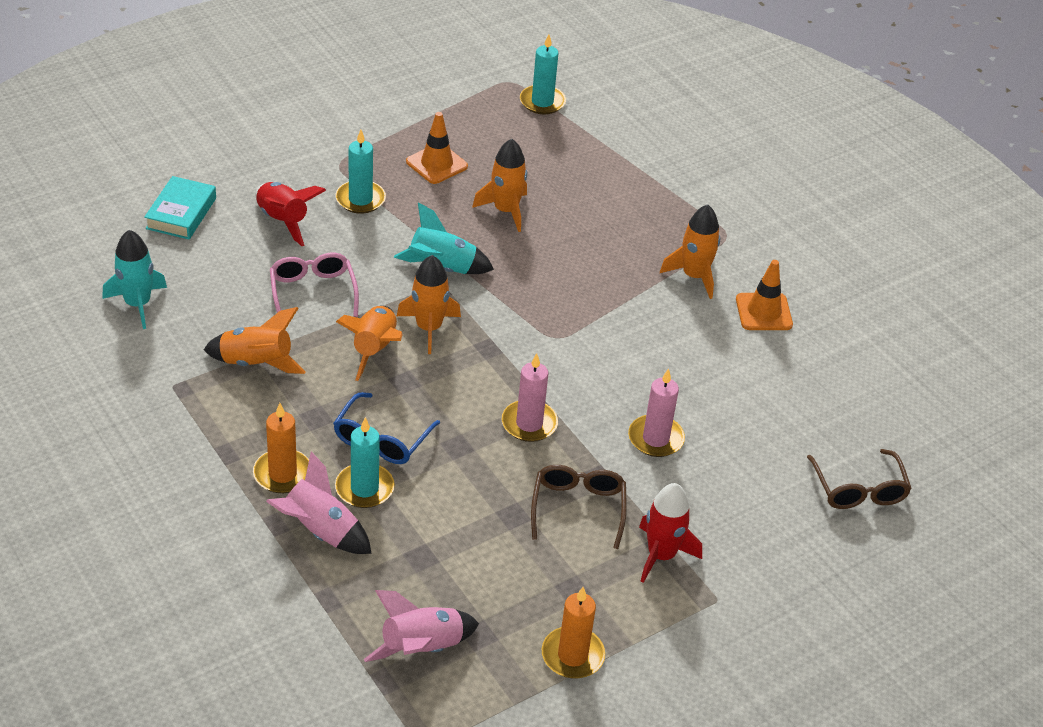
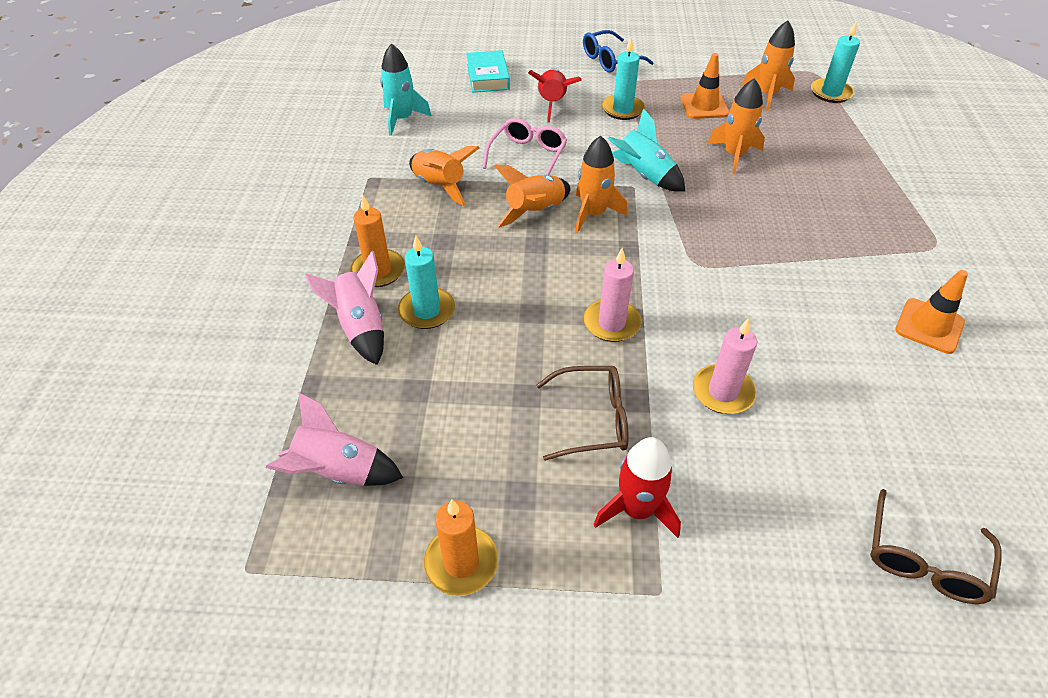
camera: 40 degrees right, 5 degrees up
turquoise book [144,176,216,239] -> turquoise book turned 60 degrees counterclockwise [466,50,510,93]
blue glasses [333,392,440,464] -> blue glasses moved to [583,30,654,73]
brown glasses [531,465,626,549] -> brown glasses turned 45 degrees clockwise [536,366,629,461]
orange rocket [660,204,720,299] -> orange rocket moved to [742,21,795,111]

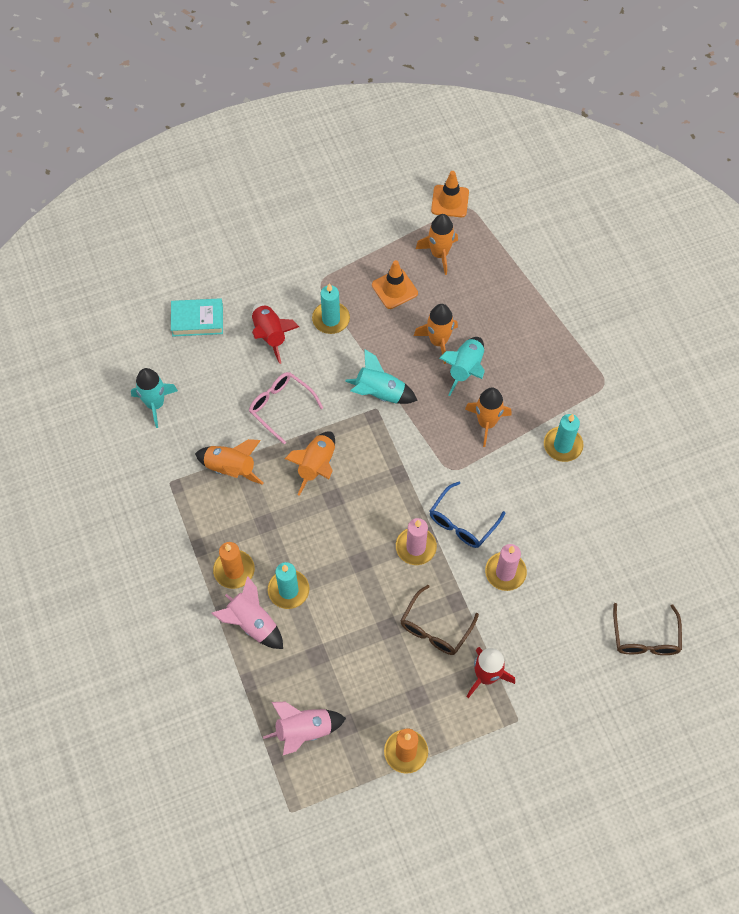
camera: 25 degrees left, 15 degrees up
turquoise book [466,50,510,93] -> turquoise book turned 60 degrees counterclockwise [171,298,223,337]
pink glasses [483,118,567,175] -> pink glasses turned 45 degrees counterclockwise [249,372,323,444]
brown glasses [536,366,629,461] -> brown glasses turned 150 degrees clockwise [400,585,479,655]
orange rocket [575,136,627,233] -> orange rocket moved to [465,387,512,447]
blue glasses [583,30,654,73] -> blue glasses moved to [430,482,505,548]
turquoise candle [811,21,860,103] -> turquoise candle moved to [544,414,584,462]
orange traffic cone [895,270,968,354] -> orange traffic cone moved to [431,171,469,217]
none -> turquoise rocket [439,337,485,396]

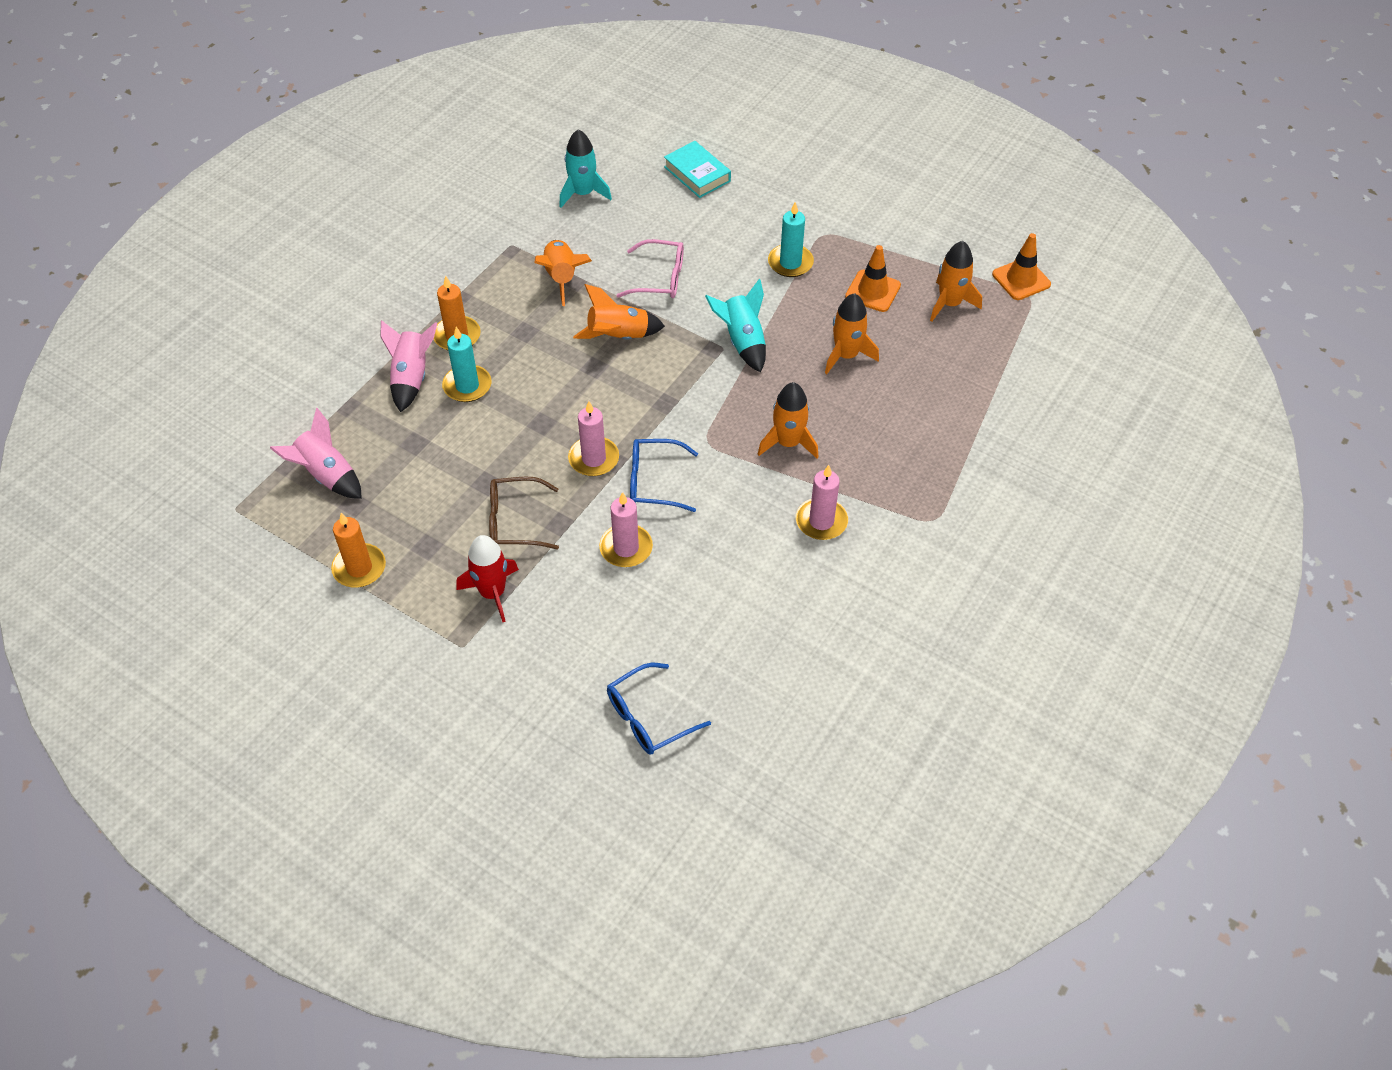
camera: 55 degrees right, 10 degrees down
pink glasses [249,372,323,444] -> pink glasses turned 90 degrees clockwise [616,239,684,298]
red rocket [252,303,299,364] -> none
turquoise rocket [439,337,485,396] -> none
turquoise candle [544,414,584,462] -> pink candle [796,465,848,540]
brown glasses [613,603,682,655] -> blue glasses [607,663,711,754]

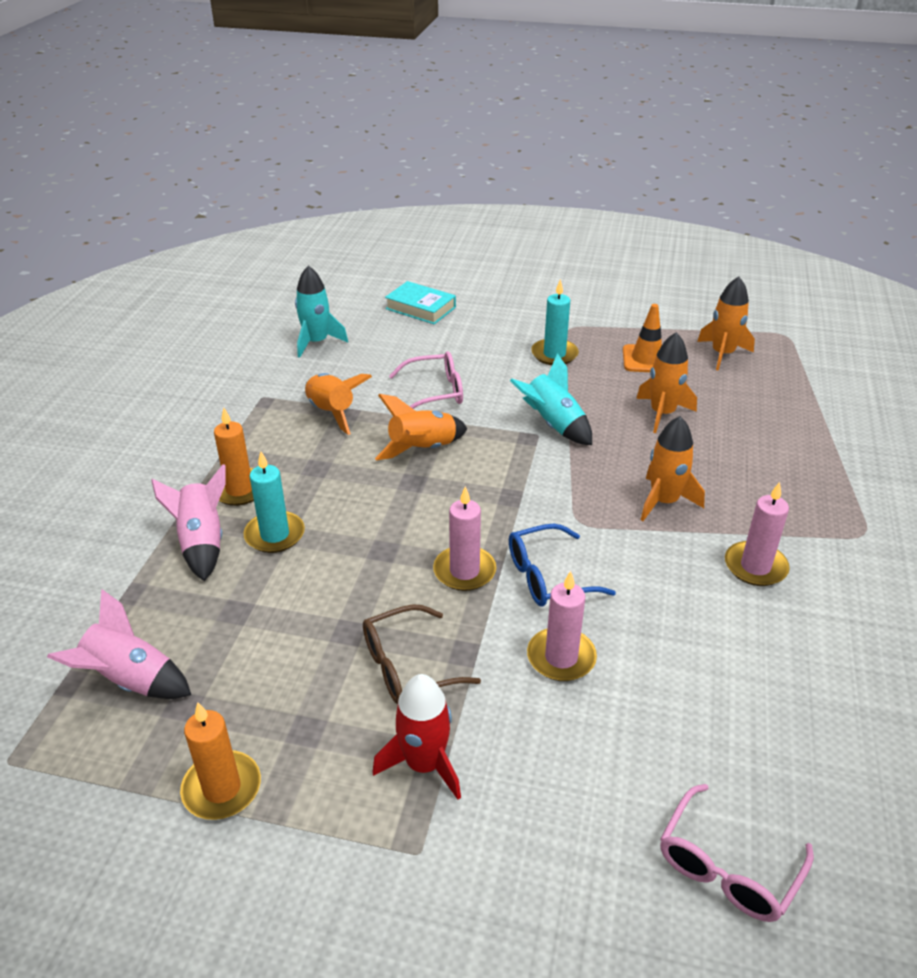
camera: 20 degrees left, 15 degrees down
blue glasses [607,663,711,754] -> pink glasses [660,784,814,922]
orange traffic cone [992,233,1051,300] -> none

